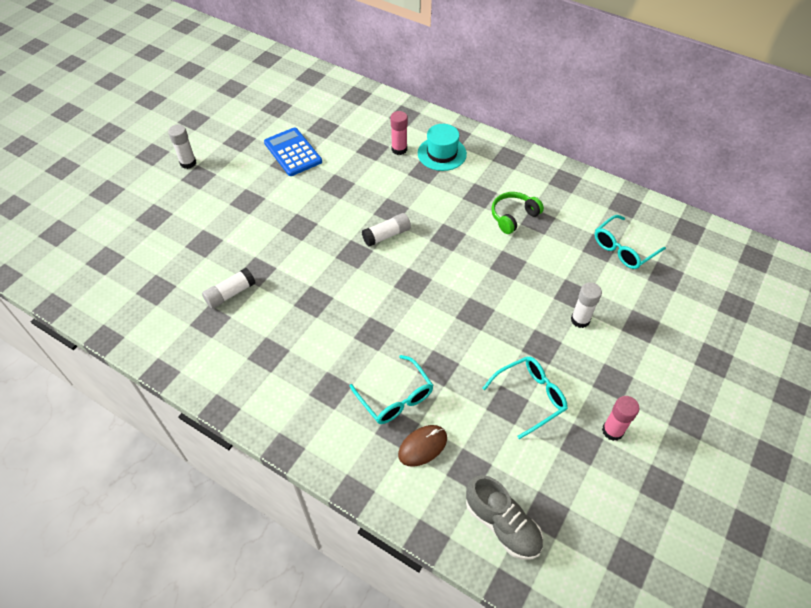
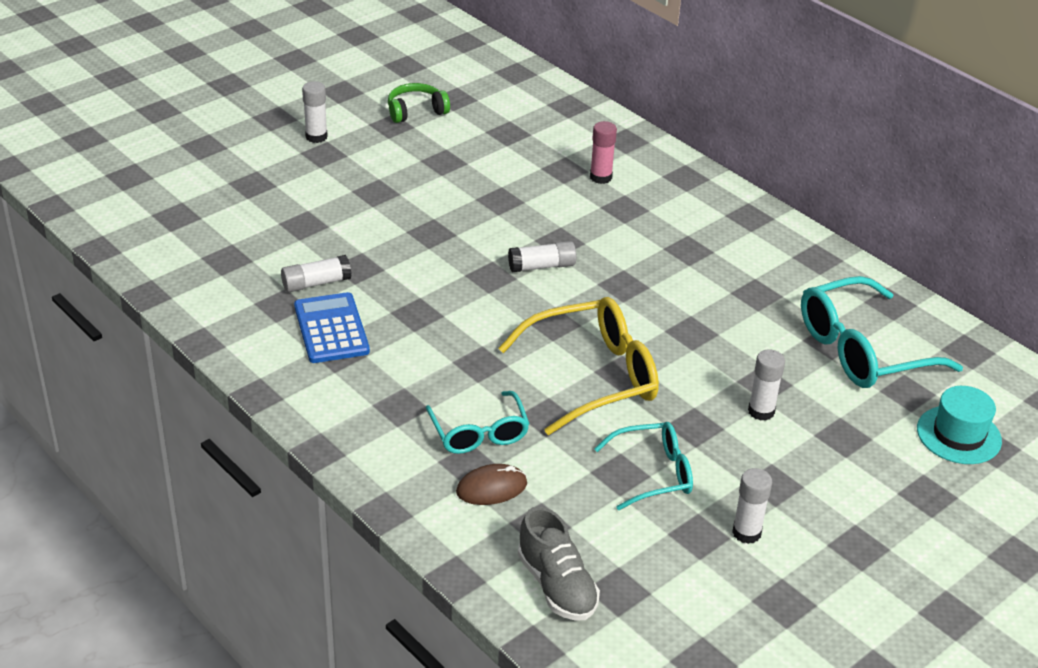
camera: 15 degrees right, 15 degrees down
blue calculator [264,127,322,176] -> blue calculator moved to [294,292,370,363]
turquoise hat [418,124,467,171] -> turquoise hat moved to [917,386,1002,464]
green headphones [491,192,544,234] -> green headphones moved to [388,83,450,123]
turquoise glasses [595,215,666,269] -> turquoise glasses [801,276,963,388], size x1.64
pink glue stick [602,396,639,441] -> white glue stick [732,468,772,544]
none -> yellow glasses [498,297,659,435]

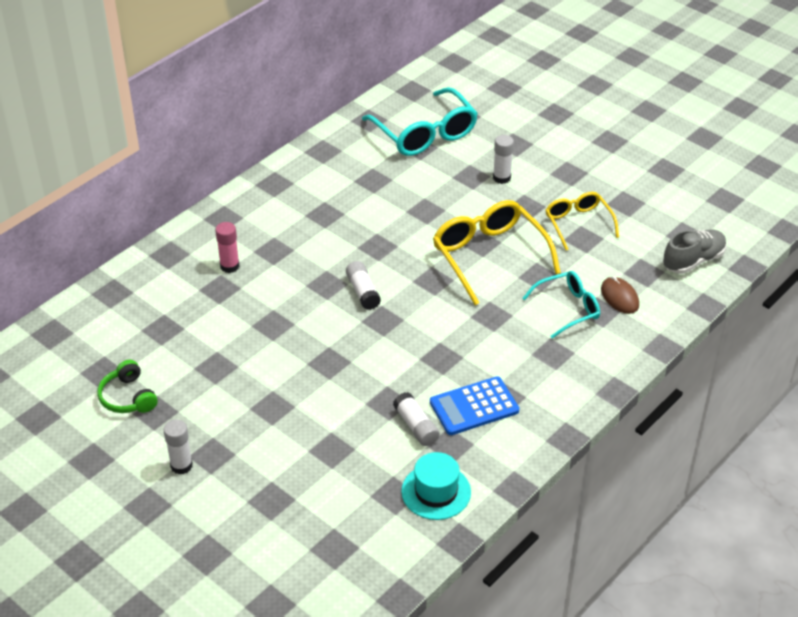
camera: 95 degrees left, 5 degrees up
turquoise glasses [594,422,693,510] -> yellow glasses [546,192,619,250]
white glue stick [732,468,772,544] -> none
turquoise hat [917,386,1002,464] -> turquoise hat moved to [401,452,471,520]

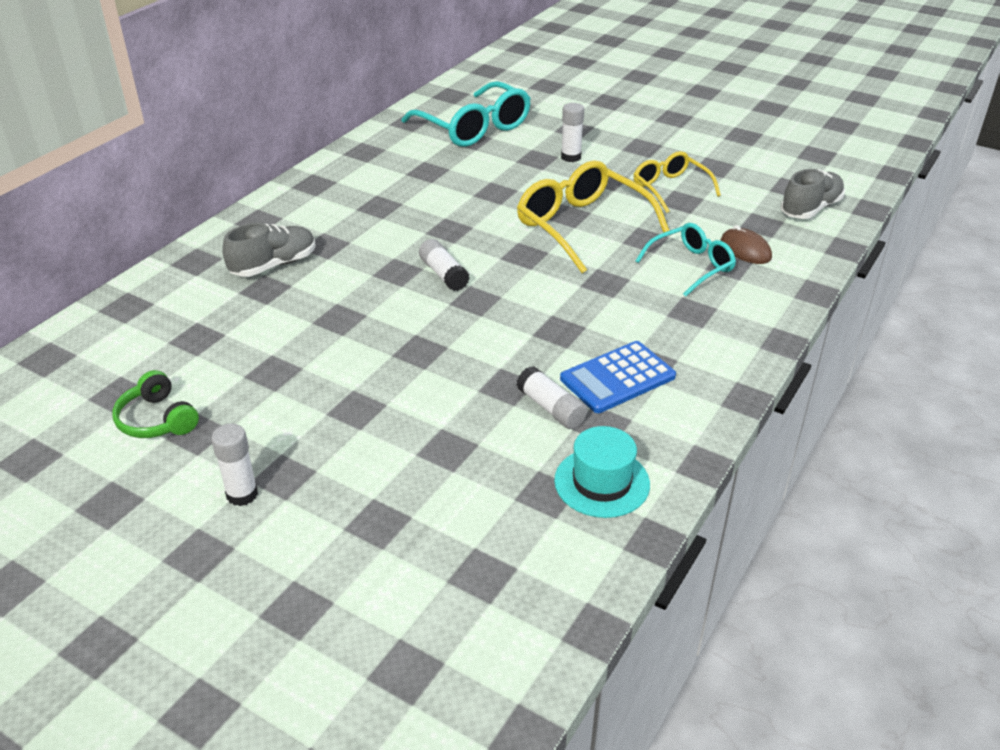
camera: 10 degrees left, 5 degrees down
pink glue stick [215,222,240,273] -> grey shoe [222,223,316,277]

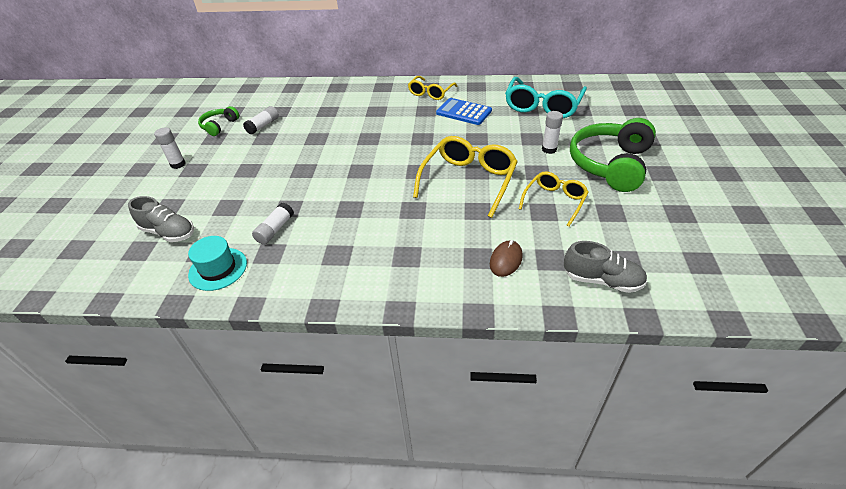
camera: 65 degrees right, 5 degrees up
grey shoe [222,223,316,277] -> grey shoe moved to [128,196,194,242]
white glue stick [419,239,470,291] -> white glue stick moved to [243,106,279,135]
blue calculator [560,341,676,413] -> blue calculator moved to [436,98,492,125]
turquoise glasses [636,223,736,297] -> none
none -> yellow glasses [408,76,457,100]
none -> green headphones [570,118,656,192]

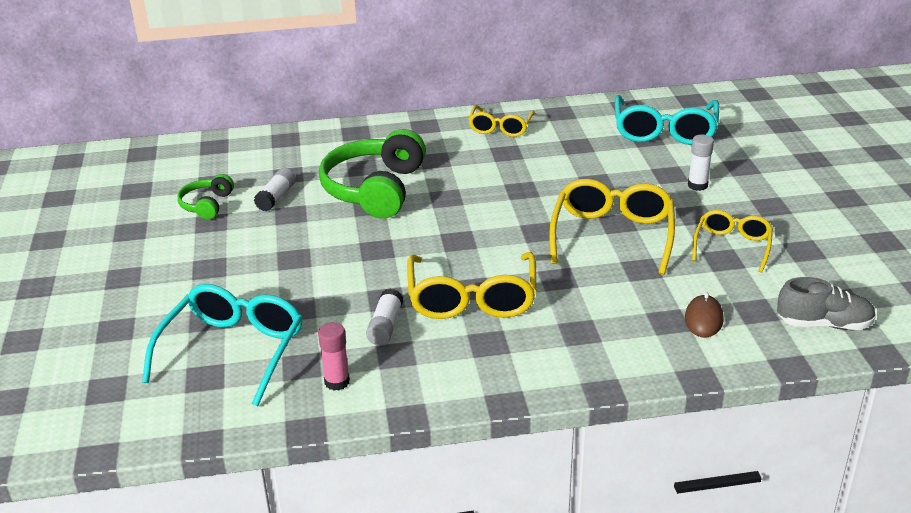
camera: 15 degrees left, 10 degrees down
grey shoe [128,196,194,242] -> turquoise glasses [142,284,303,406]
white glue stick [154,127,186,169] -> none
turquoise hat [188,236,247,291] -> pink glue stick [318,322,350,391]
blue calculator [436,98,492,125] -> none
green headphones [570,118,656,192] -> green headphones moved to [319,129,426,219]
none -> yellow glasses [407,252,536,319]

